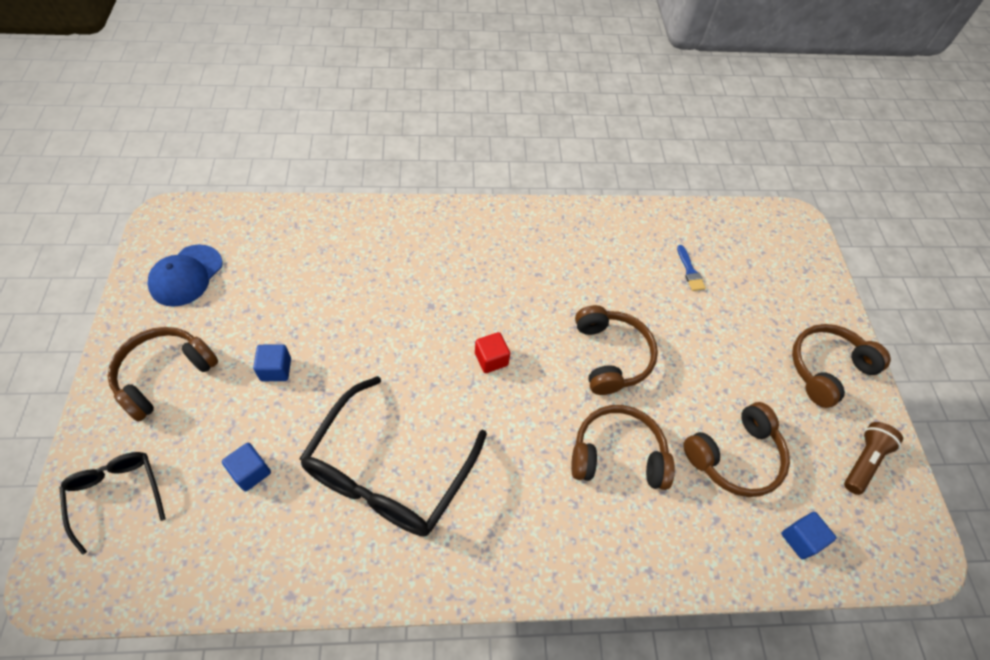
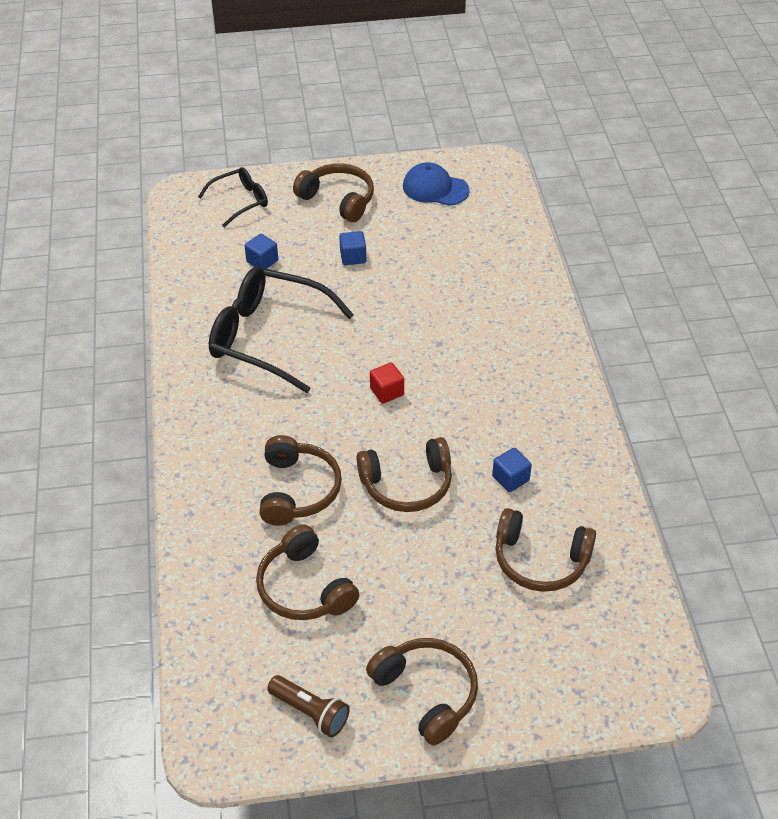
camera: 90 degrees right, 10 degrees down
blue brush [677,245,706,291] -> brown headphones [495,508,596,592]
blue cube [781,512,836,559] -> blue cube moved to [492,448,532,492]

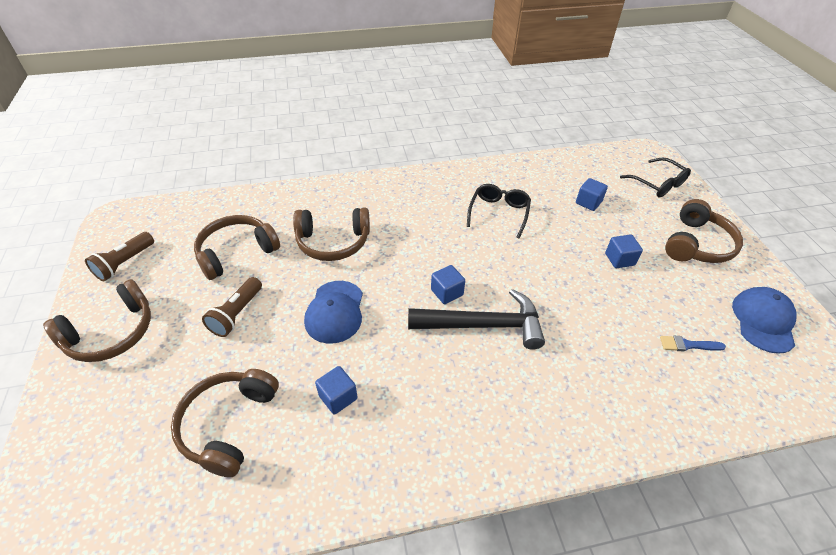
camera: 85 degrees right, 0 degrees up
black glasses [209,267,354,393] -> black glasses [467,184,531,239], size x0.54
brown headphones [357,437,452,512] -> blue cap [304,281,363,344]
red cube [370,362,404,404] -> blue cube [431,265,465,304]
none -> brown flashlight [202,277,262,337]
none -> black hammer [408,289,545,350]
none -> blue brush [660,336,726,351]

